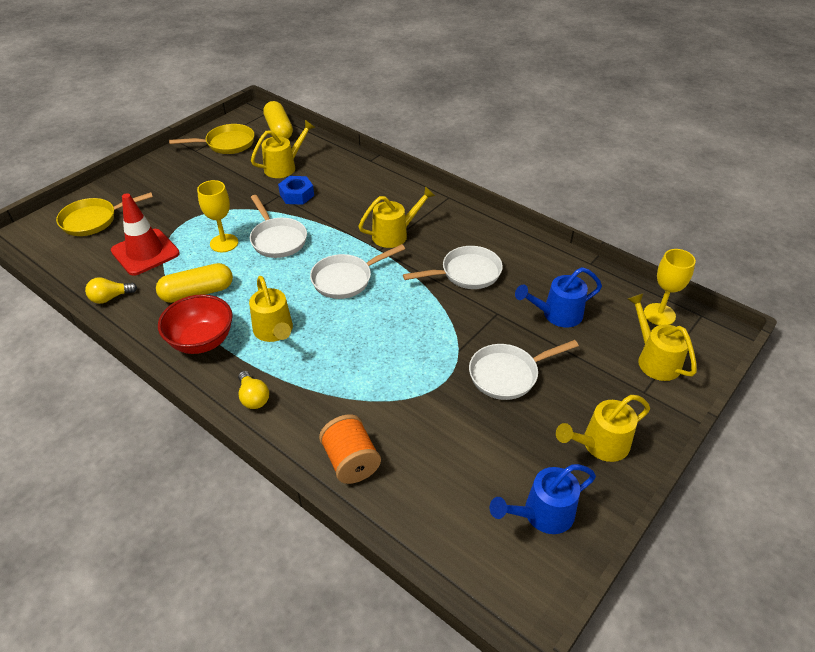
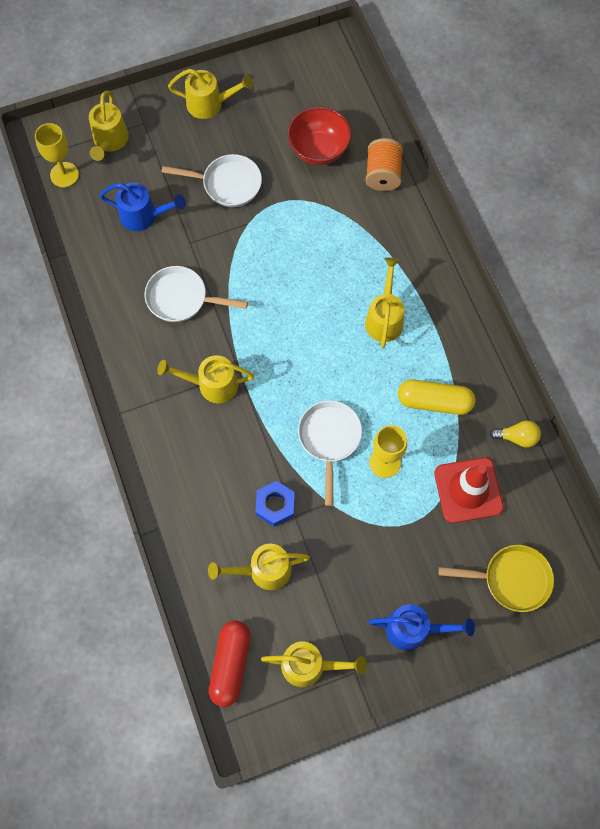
camera: 150 degrees left, 25 degrees up
red bowl [158,294,233,354] -> red bowl moved to [287,107,352,165]
yellow pan [169,124,254,154] -> yellow watering can [261,641,367,687]
yellow light bulb [238,371,269,409] -> none
yellow capsule [263,101,293,139] -> red capsule [208,621,250,707]
white pan [310,244,405,299] -> none
blue watering can [490,464,596,534] -> blue watering can moved to [369,604,475,650]

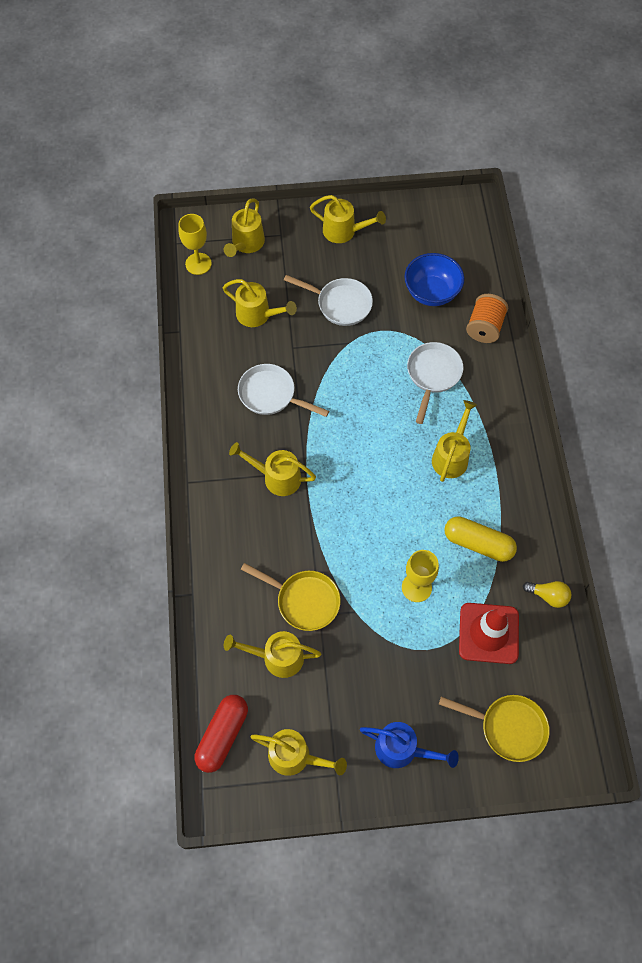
camera: 15 degrees right, 5 degrees down
blue watering can [99,183,186,231] -> yellow watering can [223,279,297,327]
blue nut [255,481,295,527] -> yellow pan [241,563,341,631]
red bowl [287,107,352,165] -> blue bowl [404,253,464,306]
white pan [298,400,362,506] -> white pan moved to [407,342,463,424]

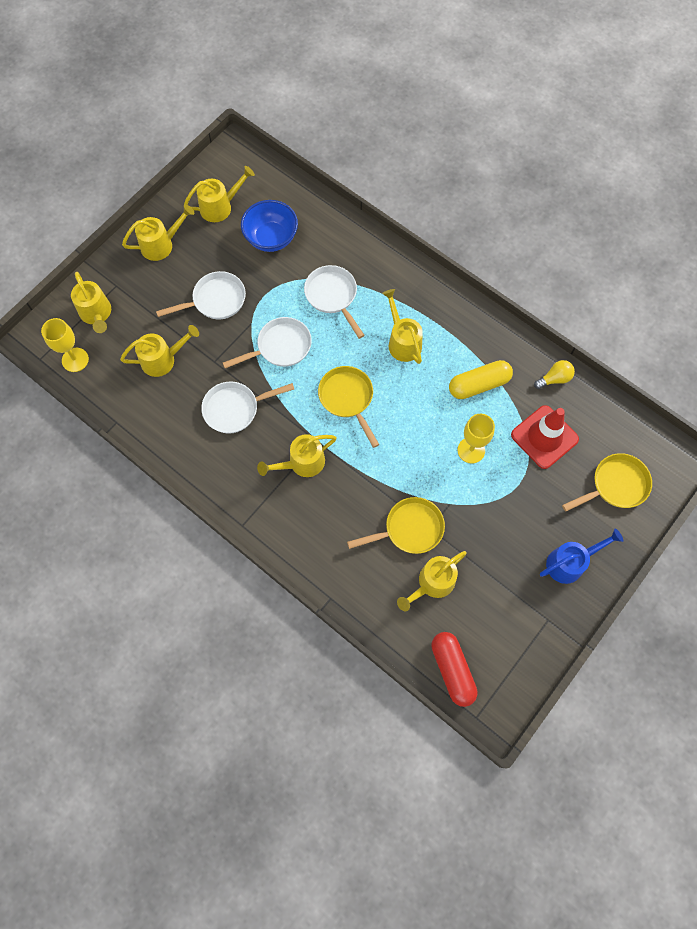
camera: 45 degrees left, 5 degrees up
yellow watering can [250,729,347,776] -> yellow watering can moved to [184,166,255,222]
orange spool [466,294,508,343] -> none
none -> white pan [223,317,312,368]
none -> yellow pan [318,366,379,448]

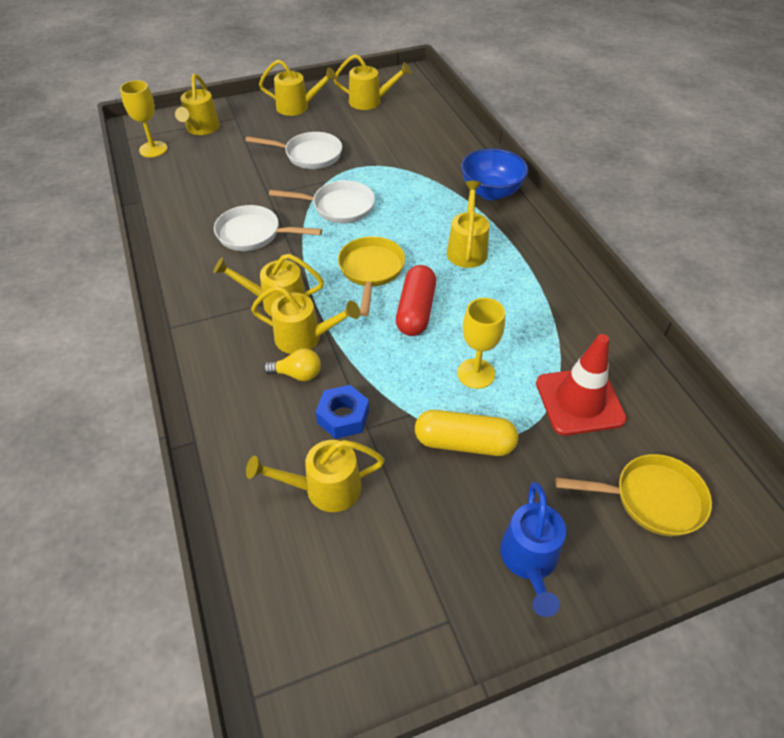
camera: 30 degrees right, 20 degrees down
yellow watering can [120,325,199,377] -> yellow watering can moved to [251,286,360,354]
blue bowl [241,200,298,252] -> blue bowl moved to [461,148,529,200]
white pan [304,265,365,339] -> none
yellow pan [347,497,445,554] -> blue nut [316,385,369,439]
red capsule [431,632,478,707] -> red capsule moved to [396,265,436,336]
yellow capsule [449,360,513,399] -> yellow capsule moved to [415,410,518,456]
yellow light bulb [534,360,575,389] -> yellow light bulb moved to [263,348,321,381]
blue watering can [540,529,623,584] -> blue watering can turned 90 degrees clockwise [500,482,566,617]

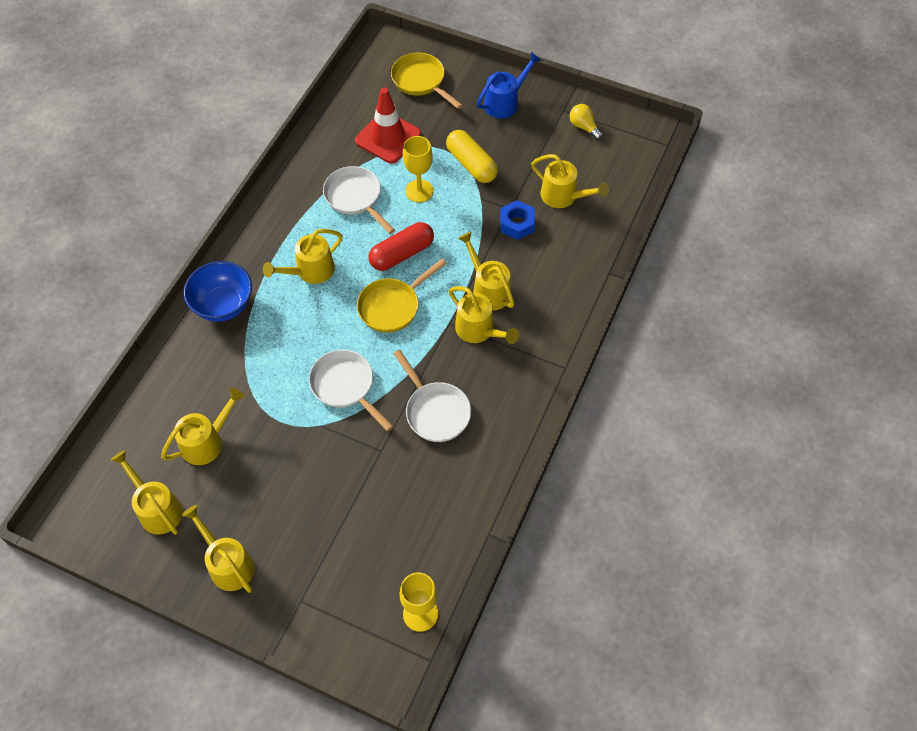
camera: 135 degrees left, 10 degrees up
yellow watering can [175,74,220,135] -> yellow watering can moved to [161,388,245,465]
white pan [245,132,342,169] -> white pan moved to [323,166,395,234]
yellow light bulb [263,348,321,381] -> yellow light bulb moved to [570,104,603,140]

